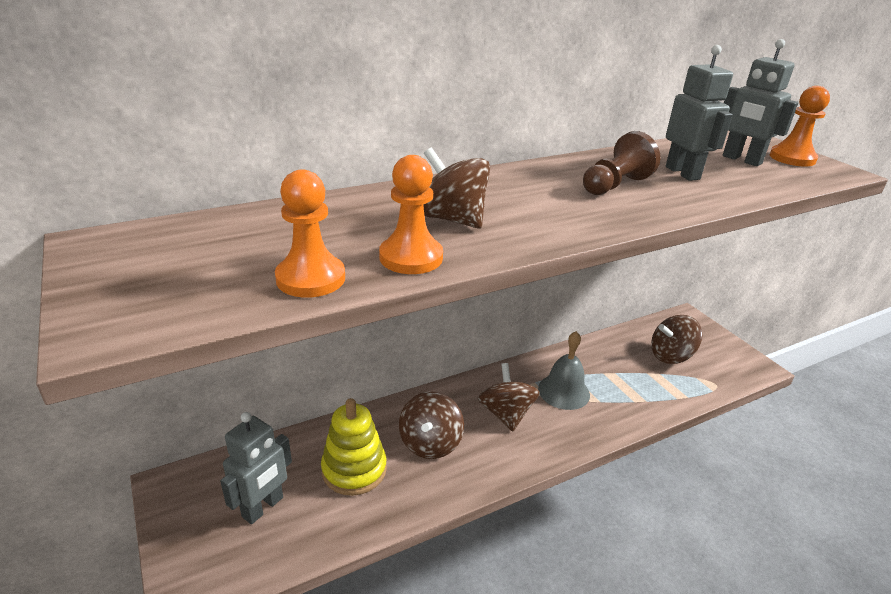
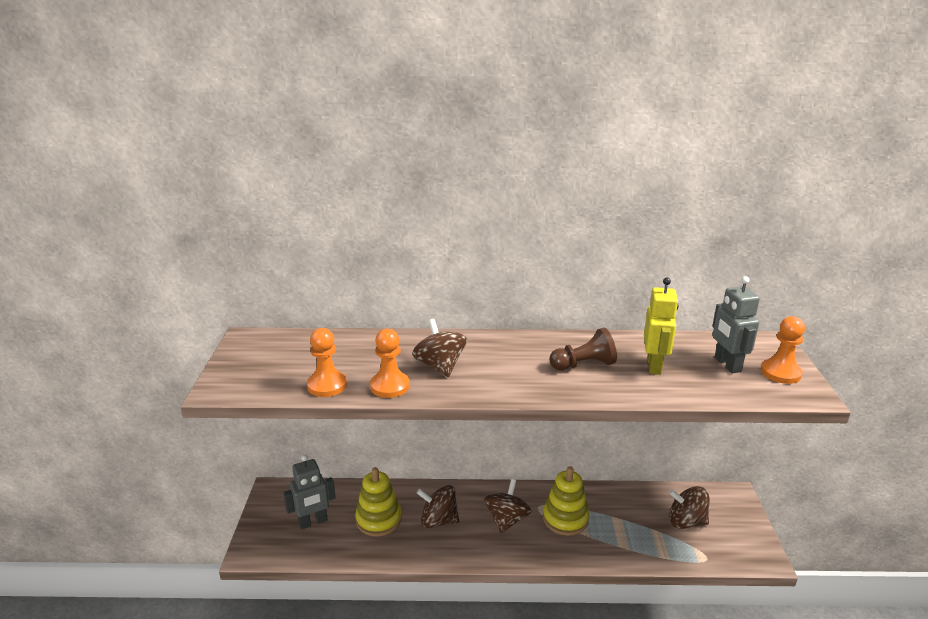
camera: 30 degrees right, 5 degrees down
brown spinning top [399,391,464,459] -> brown spinning top turned 60 degrees clockwise [417,485,459,528]
grey bell [538,331,590,410] -> yellow stacking toy [543,466,589,536]
grey robot [666,45,733,181] -> yellow robot [644,277,679,375]

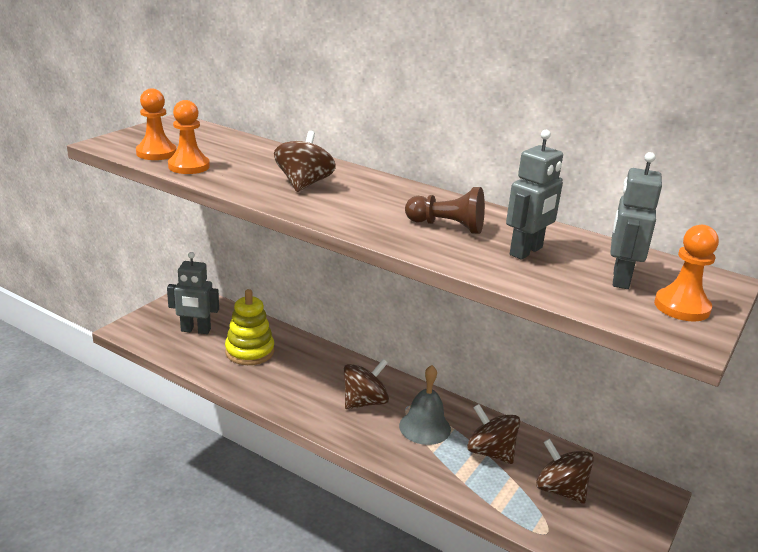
camera: 30 degrees right, 0 degrees up
orange pawn [370,329,410,398] -> orange pawn moved to [136,89,177,160]
brown spinning top [417,485,459,528] -> brown spinning top moved to [467,404,520,464]
yellow stacking toy [543,466,589,536] -> grey bell [399,365,451,445]
yellow robot [644,277,679,375] -> grey robot [506,130,563,260]

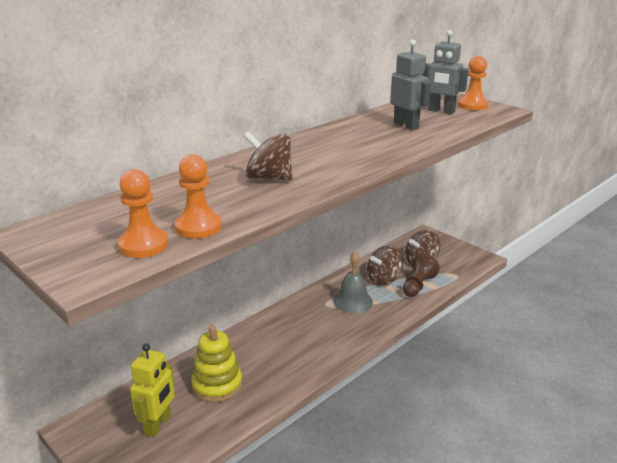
camera: 75 degrees left, 0 degrees up
grey robot [167,252,219,334] -> yellow robot [130,344,175,437]
brown spinning top [344,359,389,409] -> none
brown pawn [405,187,485,234] -> brown pawn moved to [402,253,440,297]

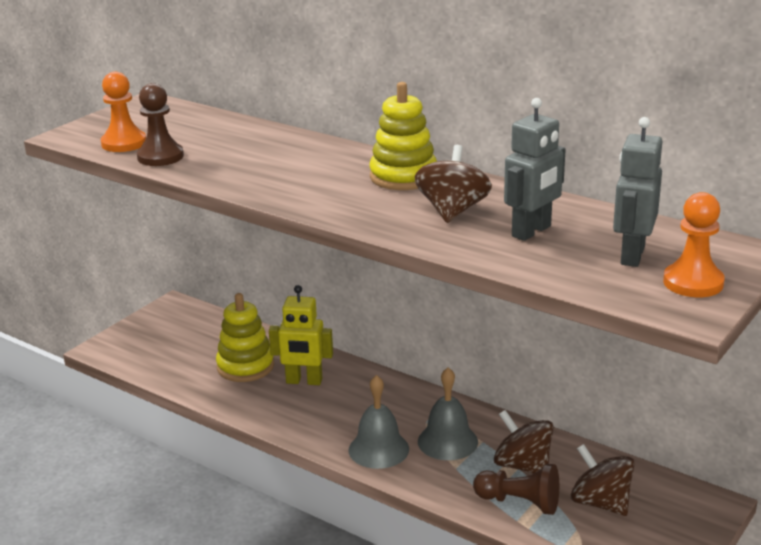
camera: 80 degrees right, 0 degrees up
yellow robot [130,344,175,437] -> yellow robot moved to [269,285,333,385]
orange pawn [175,154,222,239] -> brown pawn [137,83,184,166]
brown spinning top [244,131,293,181] -> brown spinning top moved to [415,145,492,223]
none -> grey bell [349,375,409,469]
none -> yellow stacking toy [370,82,437,190]

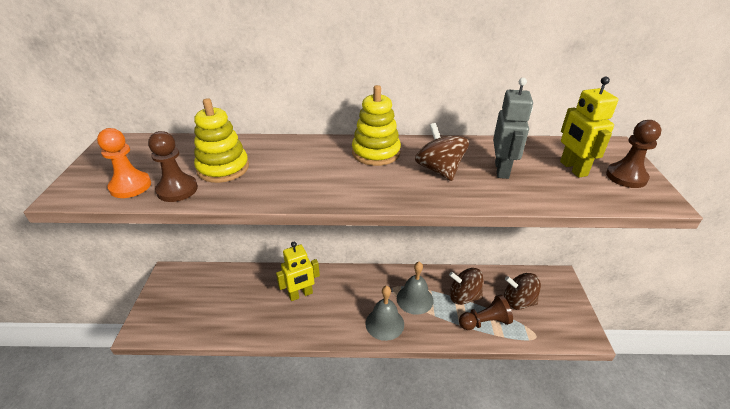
camera: 35 degrees left, 10 degrees up
yellow stacking toy [216,293,274,382] -> yellow stacking toy moved to [194,98,249,183]
grey robot [613,117,662,267] -> yellow robot [560,77,618,178]
orange pawn [663,192,724,297] -> brown pawn [606,120,662,188]

